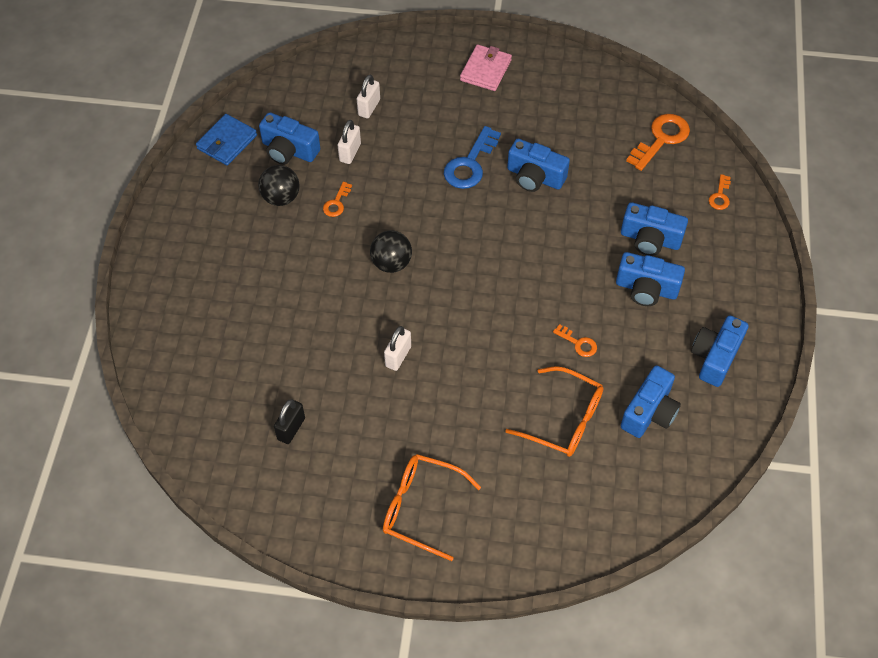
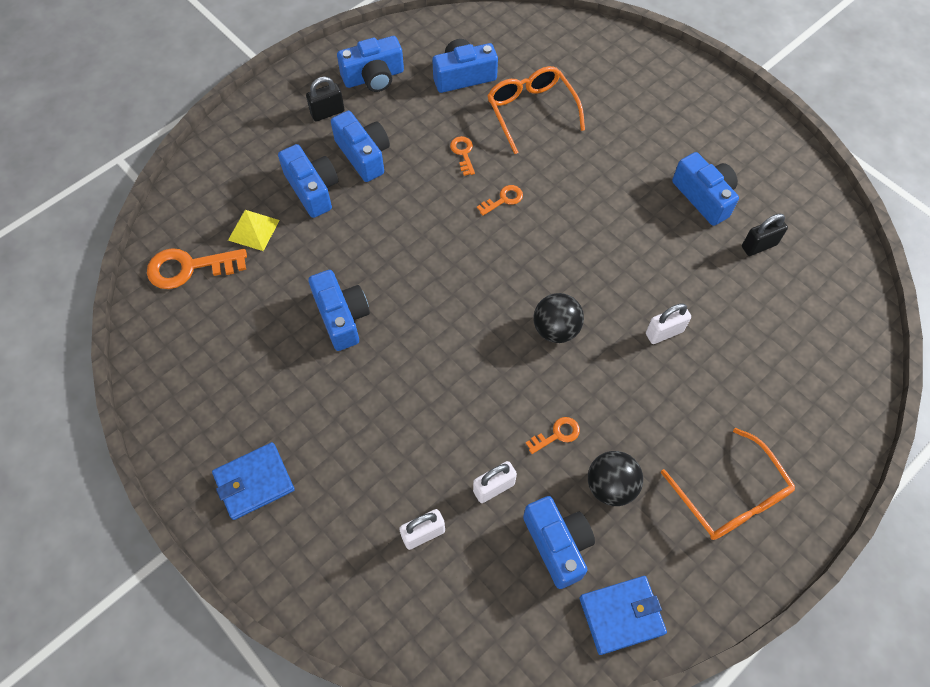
camera: 140 degrees left, 5 degrees up
orange glasses [383,454,481,561] -> orange glasses moved to [661,428,796,540]
white padlock [384,326,411,371] -> white padlock moved to [646,303,691,344]
blue key [444,126,501,189] -> none
pink wallet [460,44,512,91] -> blue wallet [212,442,295,520]
orange key [709,174,731,210] -> orange key moved to [477,185,523,216]
none -> yellow pyramid [228,210,280,251]
none -> black padlock [306,77,345,122]
none -> blue camera [672,152,739,226]

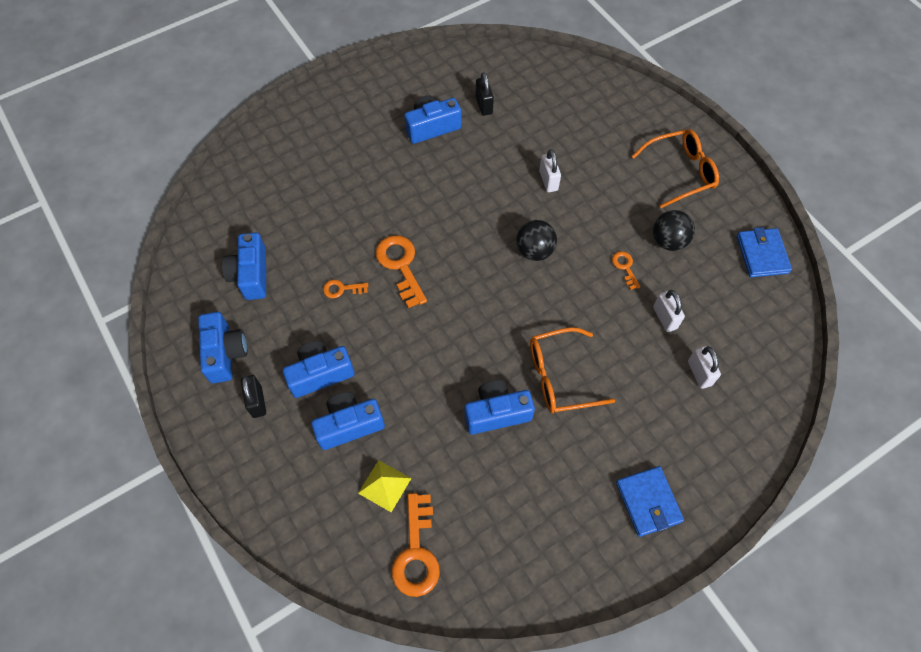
camera: 80 degrees left, 0 degrees up
orange key [477,185,523,216] -> orange key [376,235,427,308], size x1.90
orange glasses [487,66,585,154] -> orange glasses moved to [530,327,615,413]
blue camera [523,496,595,589] -> none

